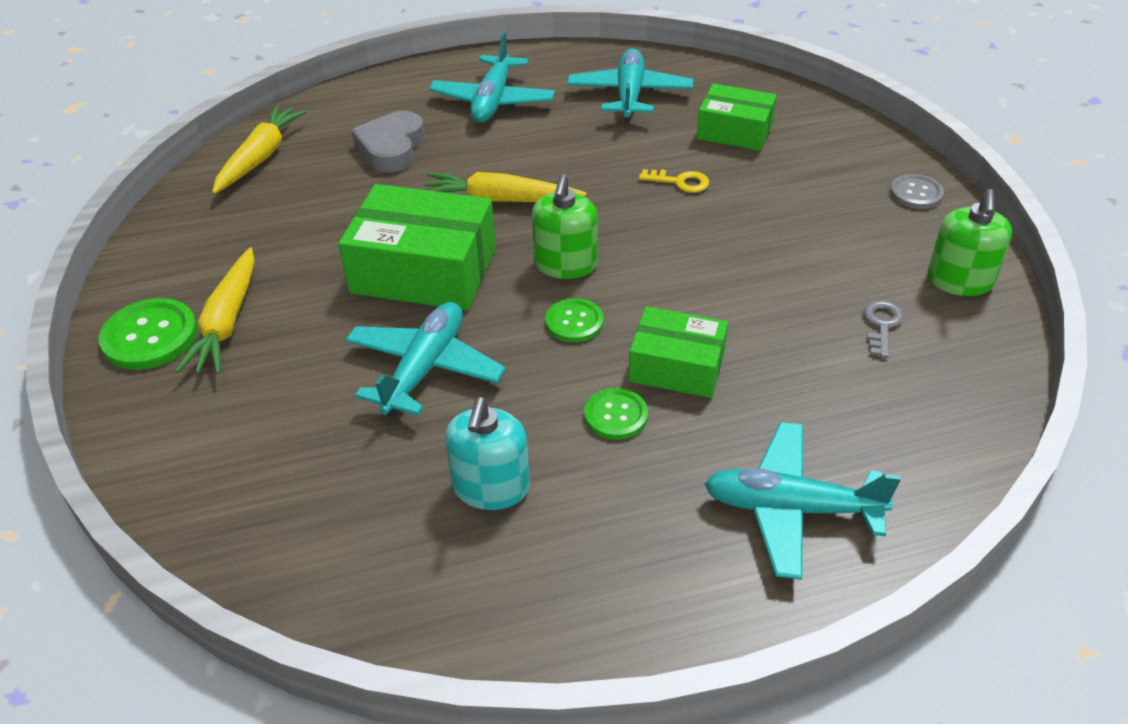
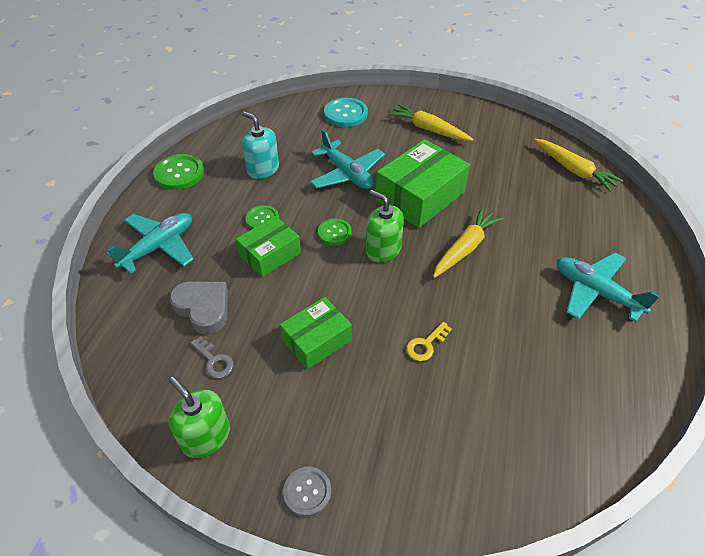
camera: 120 degrees right, 5 degrees up
green button [98,298,197,370] -> green button moved to [153,154,204,190]
grey heart [352,111,425,172] -> grey heart moved to [169,281,228,335]
turquoise plane [567,48,693,123] -> none
green box [697,84,777,151] -> green box moved to [280,297,352,370]
none -> turquoise button [324,98,368,127]

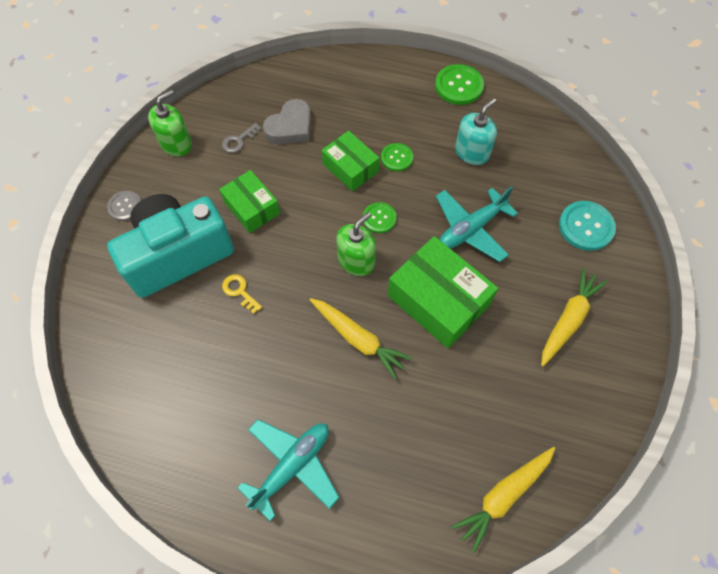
camera: 90 degrees right, 15 degrees up
turquoise plane [107,213,194,274] -> none
none -> turquoise camera [107,194,234,298]

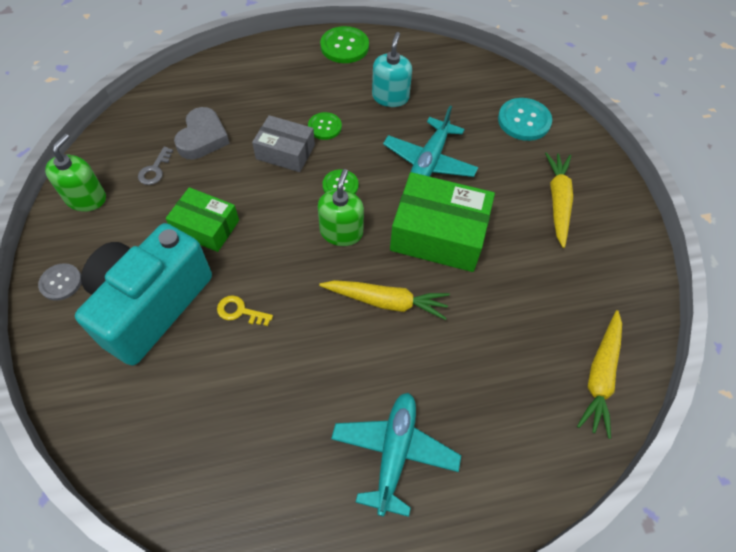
camera: 30 degrees left, 5 degrees down
green box [322,131,379,191] -> grey box [252,115,315,172]

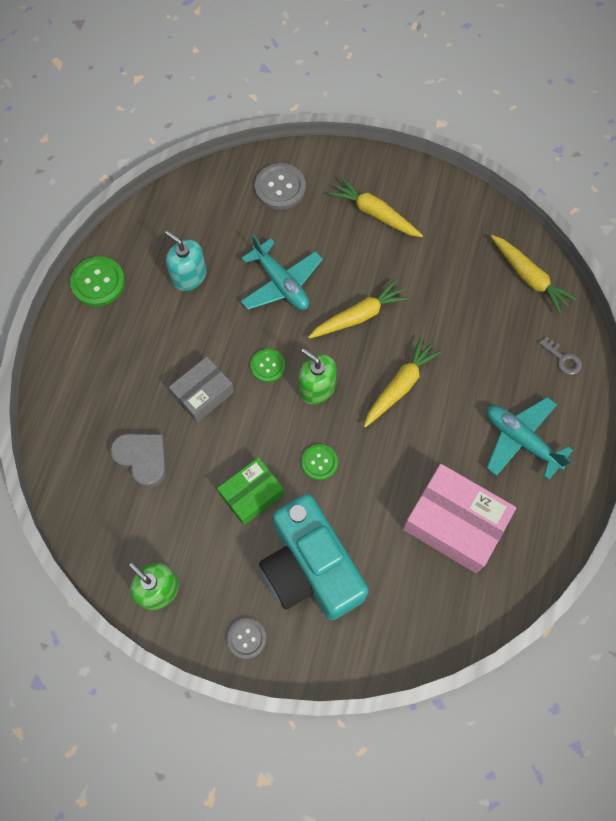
camera: 60 degrees left, 10 degrees up
grey key [138,147,173,185] -> grey key moved to [539,337,582,375]
yellow key [217,295,273,326] -> none
green button [308,112,342,140] -> green button moved to [302,444,338,480]
green box [390,172,495,272] -> yellow carrot [308,280,409,339]
turquoise button [498,98,552,141] -> grey button [255,163,306,210]
none -> pink box [403,464,516,573]

